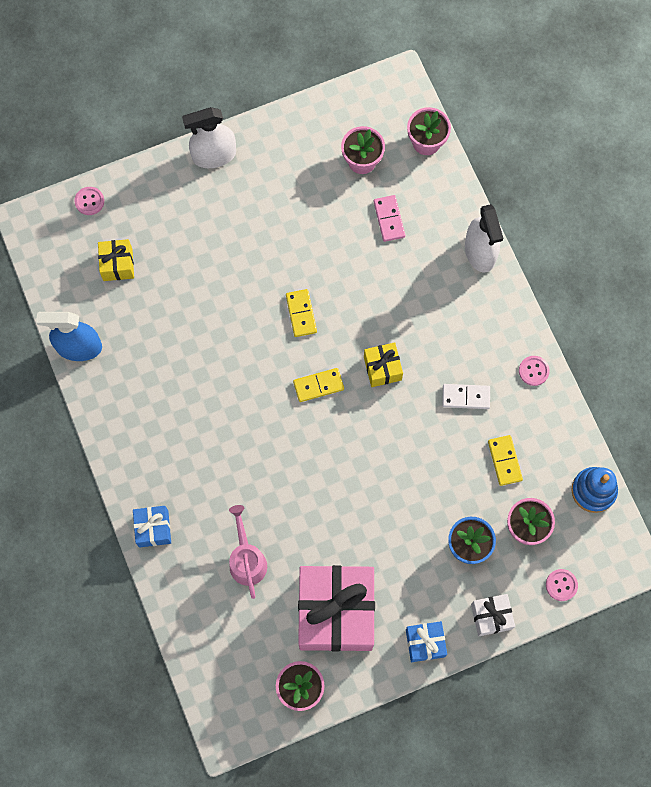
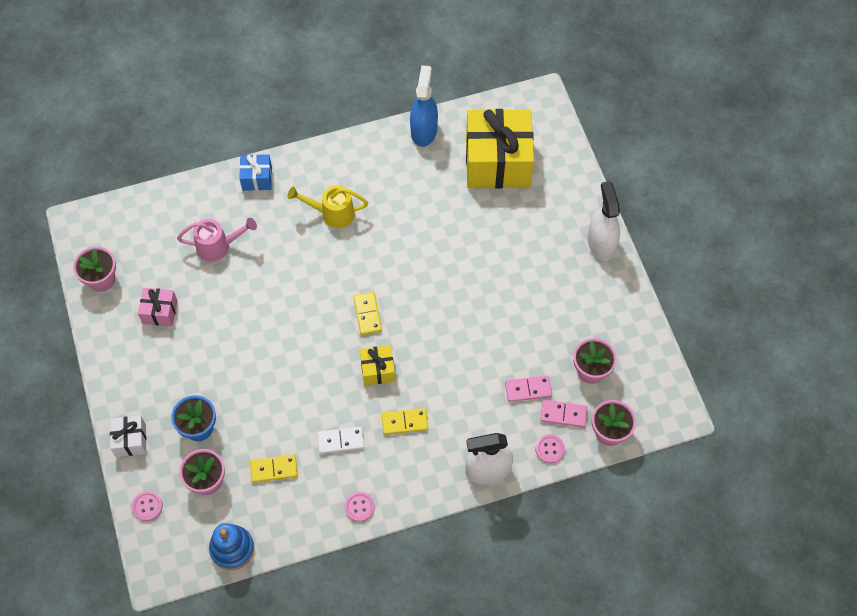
camera: 95 degrees right, 10 degrees down
pink button [74,187,104,215] -> pink button moved to [535,434,565,463]
yellow gift [98,239,134,281] -> yellow gift [466,109,534,188], size x2.18
yellow domino [286,289,317,337] -> yellow domino moved to [381,408,428,435]
pink gift [298,565,375,652] -> pink gift [138,288,178,326], size x0.46
blue gift [406,621,447,662] -> none
white domino [442,384,490,409] -> white domino turned 75 degrees clockwise [317,427,364,454]
none -> yellow watering can [288,185,368,228]
none -> pink domino [540,400,588,428]

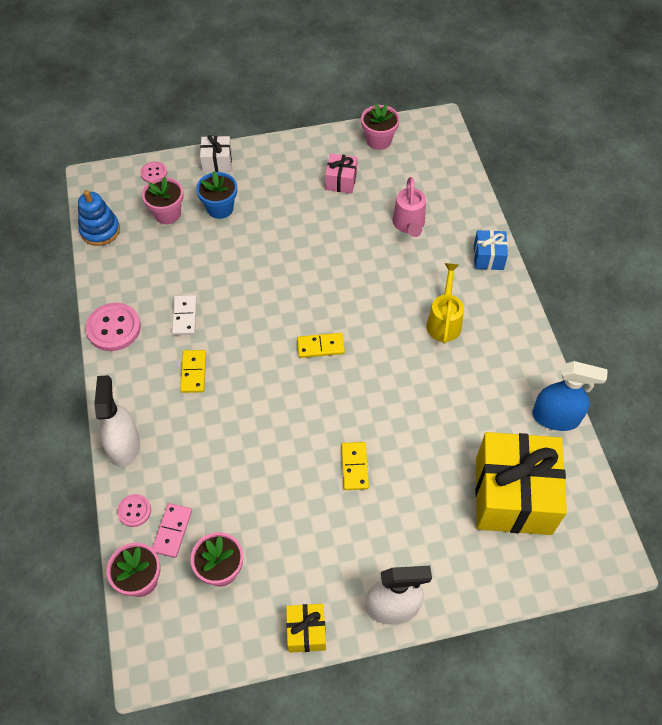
camera: 95 degrees right, 5 degrees down
yellow domino [250,454,298,483] -> yellow domino moved to [341,442,369,490]
pink button [345,492,375,522] -> pink button [86,303,141,351], size x1.82
yellow gift [360,345,395,386] -> yellow gift moved to [286,604,326,653]
pink domino [505,375,552,402] -> none

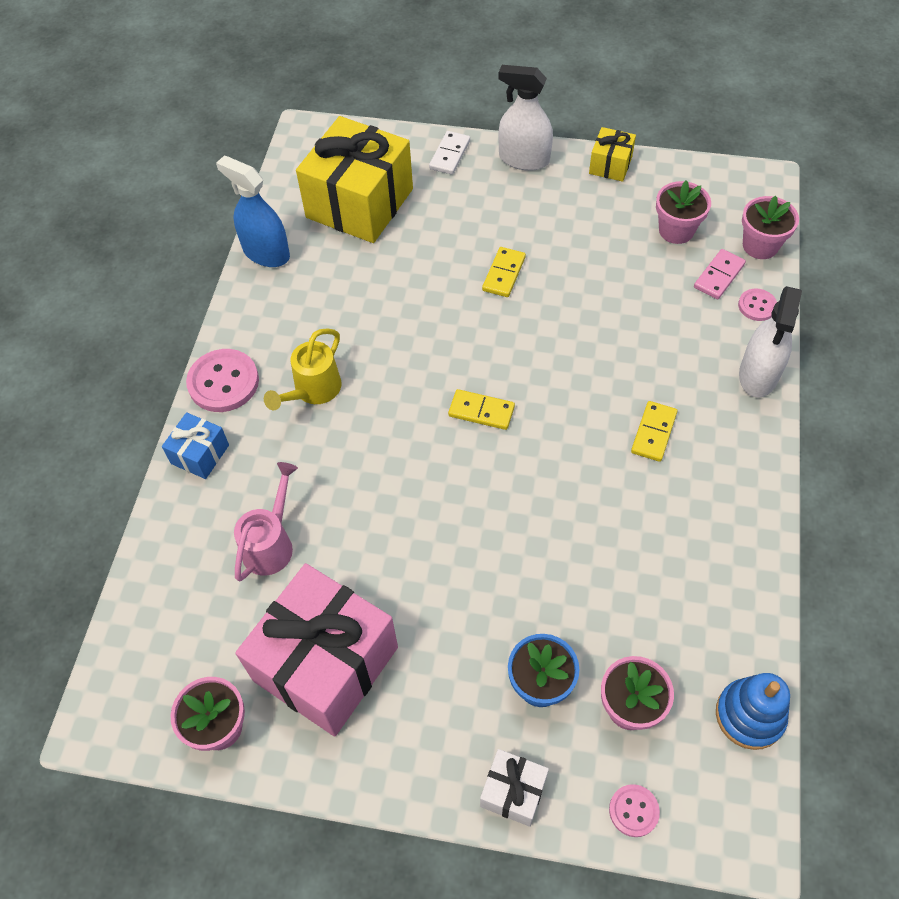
camera: 155 degrees left, 0 degrees up
pink button [86,303,141,351] -> pink button moved to [186,349,259,412]
white domino [172,295,197,335] -> white domino moved to [429,131,470,175]
pink gift [325,153,358,194] -> pink gift [235,563,398,736], size x2.18

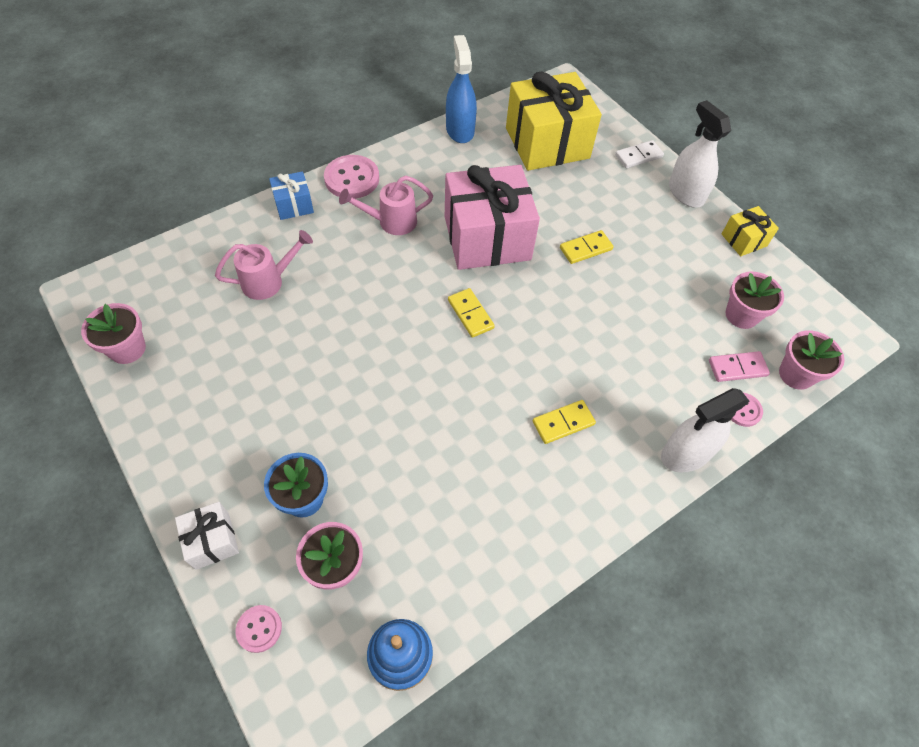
camera: 40 degrees right, 0 degrees up
pink gift [235,563,398,736] -> pink gift moved to [445,165,540,270]
yellow watering can [264,328,341,410] -> pink watering can [339,176,433,235]

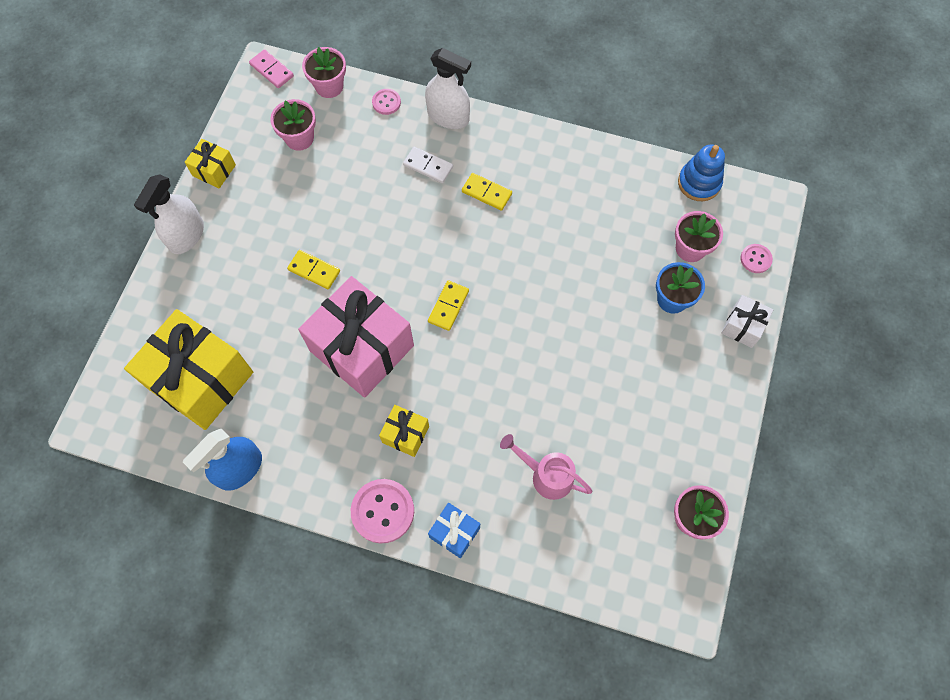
camera: 125 degrees left, 10 degrees up
pink watering can [339,176,433,235] -> yellow gift [379,405,429,457]
white domino [615,140,664,168] -> white domino moved to [403,147,453,183]
pink domino [709,351,770,382] -> pink domino moved to [249,49,294,88]

